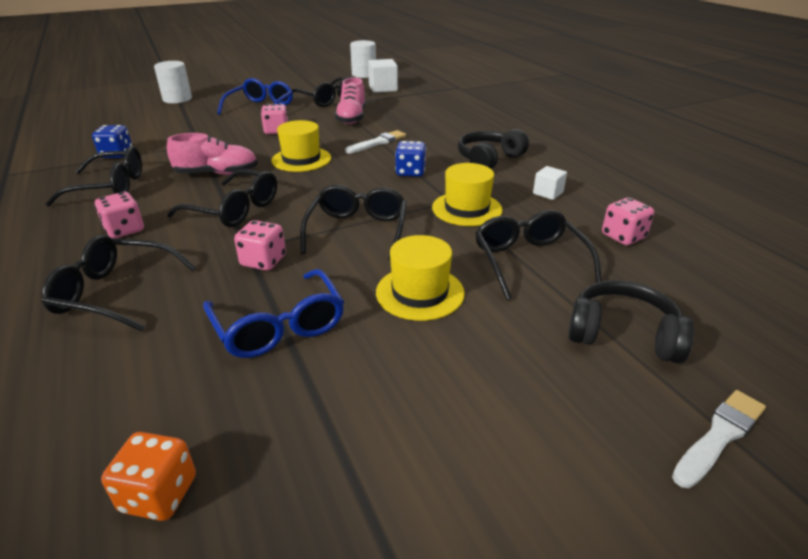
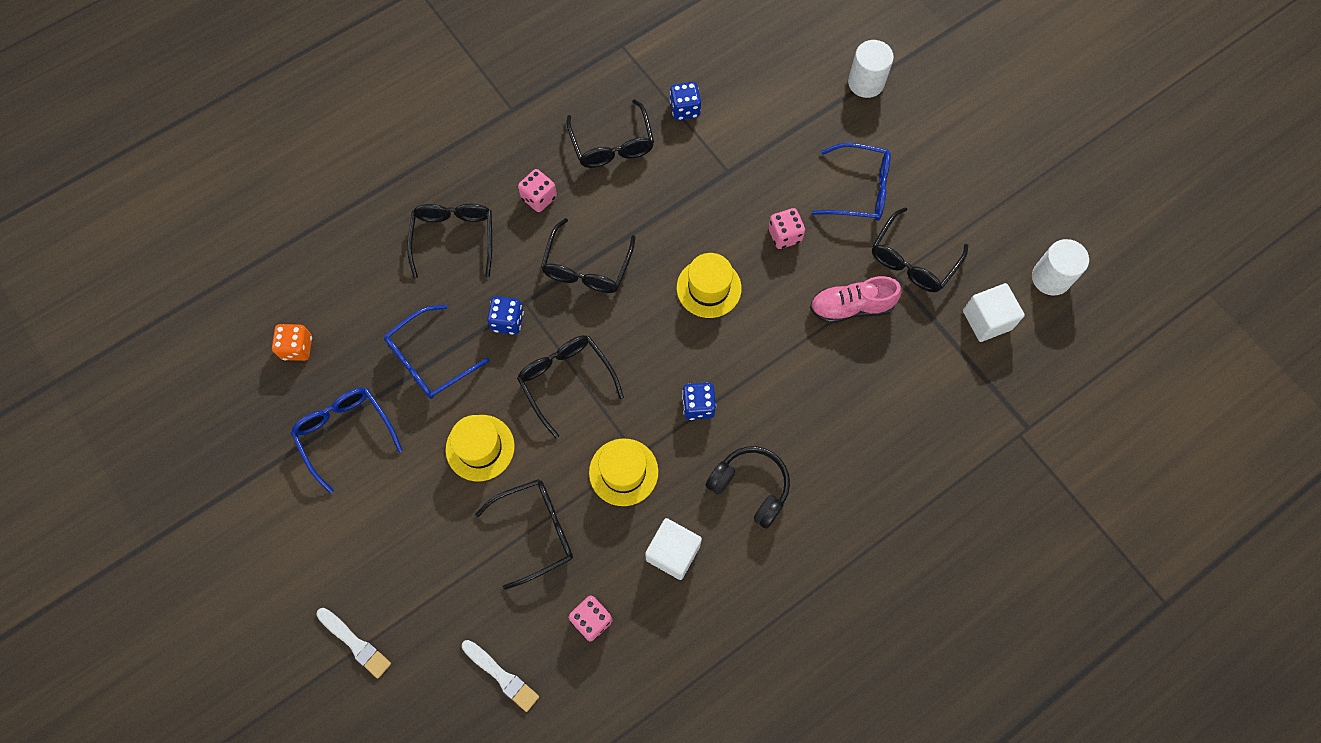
camera: 80 degrees right, 35 degrees up
pink shoe [167,133,258,175] -> none
pink dice [234,220,286,271] -> blue dice [487,296,524,335]
black glasses [300,185,407,260] -> black glasses turned 120 degrees counterclockwise [517,335,624,438]
white brush [345,130,406,154] -> white brush moved to [462,640,539,712]
white cube [533,166,567,200] -> white cube [645,518,702,580], size x1.68
black headphones [568,280,694,364] -> none
none -> blue glasses [291,388,403,494]

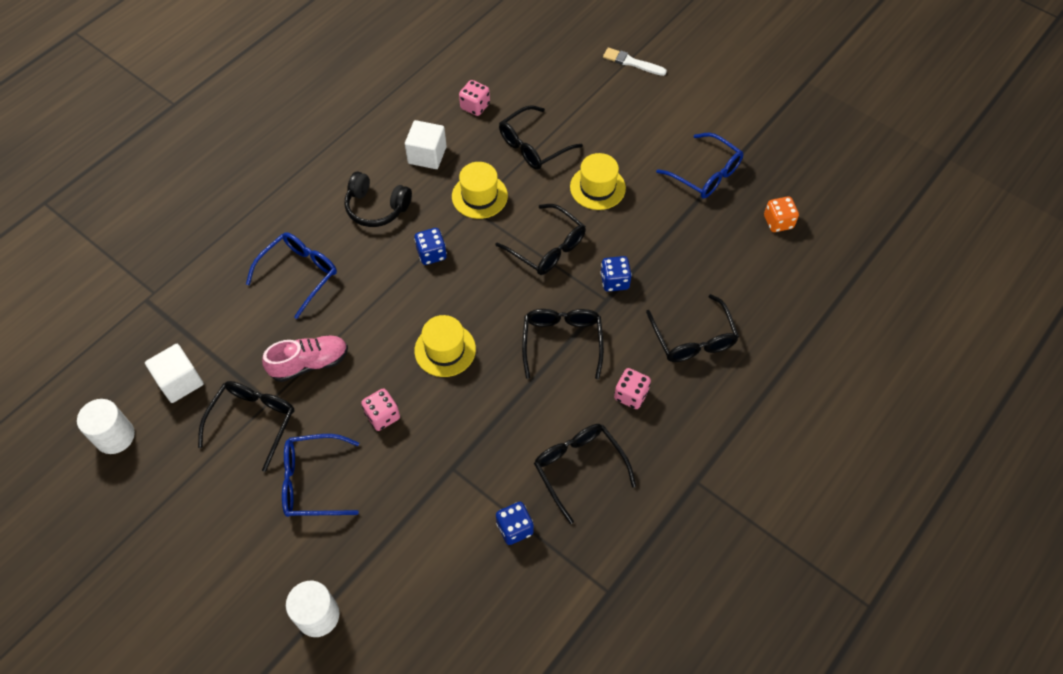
camera: 165 degrees right, 10 degrees down
blue glasses [384,305,490,399] -> blue glasses moved to [246,232,337,319]
white brush [462,640,539,712] -> none

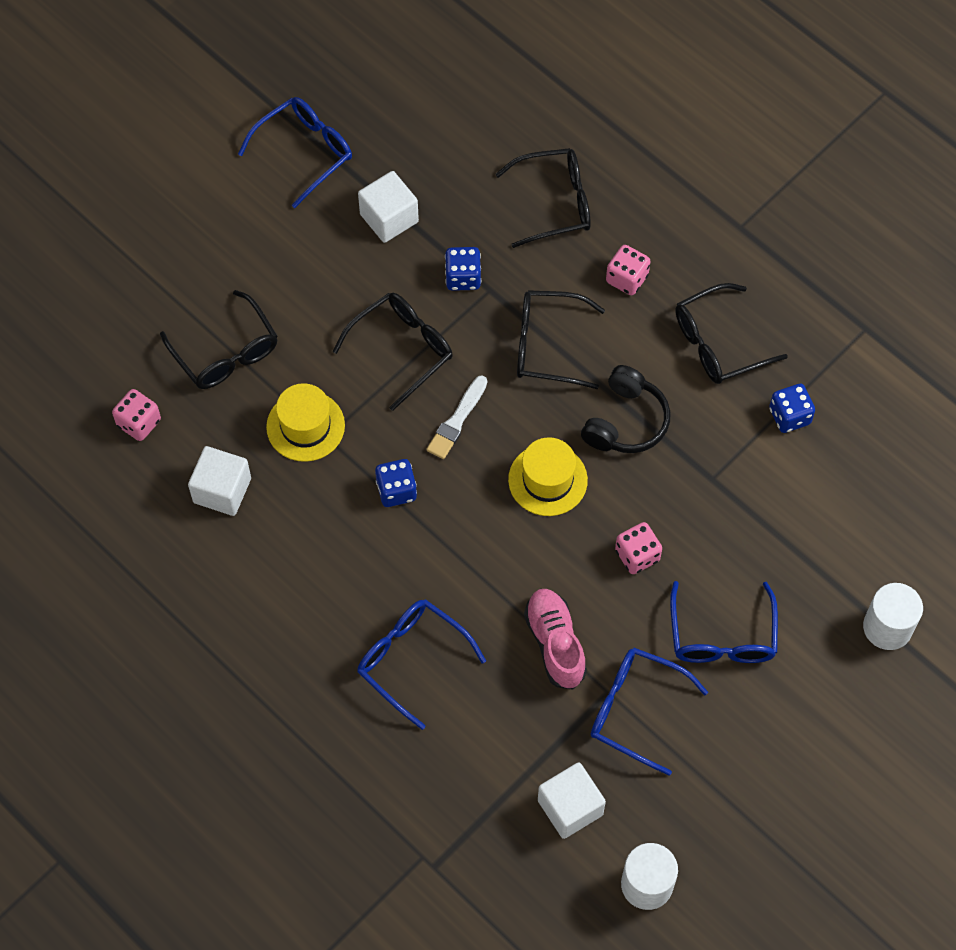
camera: 85 degrees left, 5 degrees up
black glasses [198,381,295,472] -> blue glasses [591,648,708,776]
black headphones [344,172,412,227] -> black headphones moved to [581,365,670,453]
yellow hat [570,153,626,210] -> none
white brush [603,48,667,76] -> white brush moved to [426,375,487,459]
orange dice [764,196,799,232] -> none
none -> white cube [358,171,419,243]

